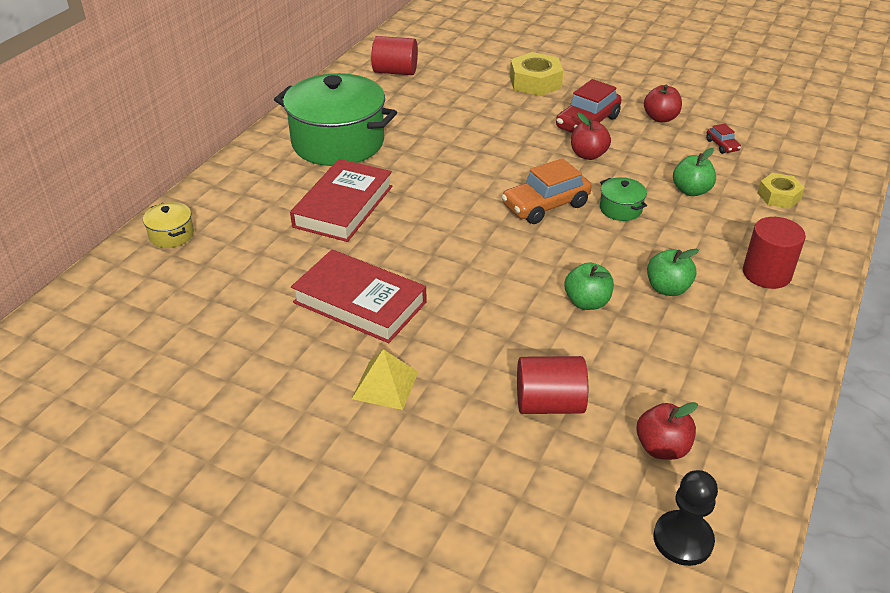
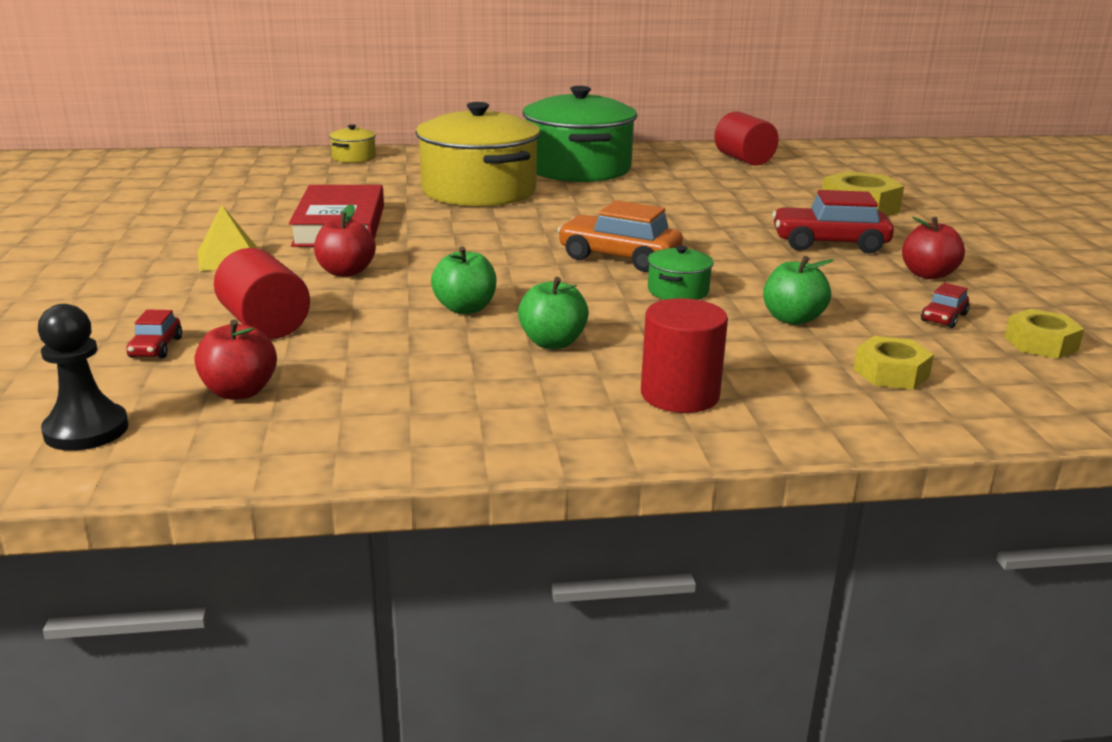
camera: 55 degrees right, 15 degrees down
red book [290,159,392,242] -> yellow pot [415,102,540,207]
red apple [571,113,611,160] -> red apple moved to [314,204,376,277]
none -> red car [126,310,182,358]
none -> yellow nut [1005,309,1084,359]

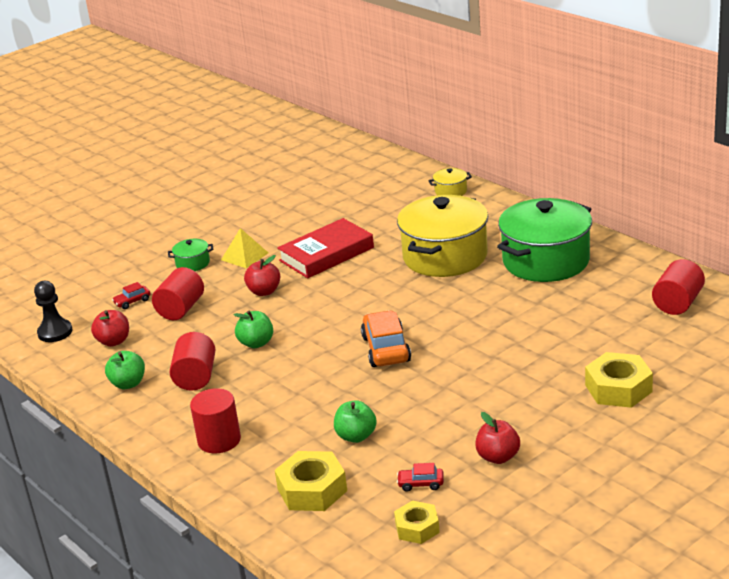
camera: 60 degrees right, 5 degrees up
green apple [518,277,589,349] -> green apple moved to [105,351,145,389]
green pot [647,246,714,300] -> green pot moved to [168,239,213,271]
red car [772,190,894,254] -> none
yellow nut [853,336,934,390] -> yellow nut [275,451,347,511], size x1.58
none -> red cylinder [170,332,215,391]

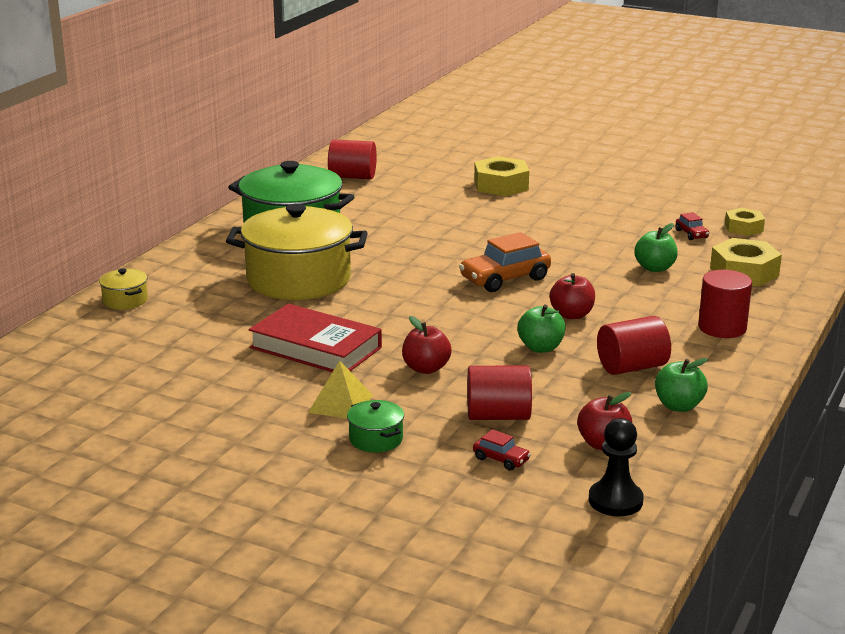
camera: 115 degrees left, 5 degrees down
red apple [475,412,520,464] -> red apple moved to [549,273,595,319]

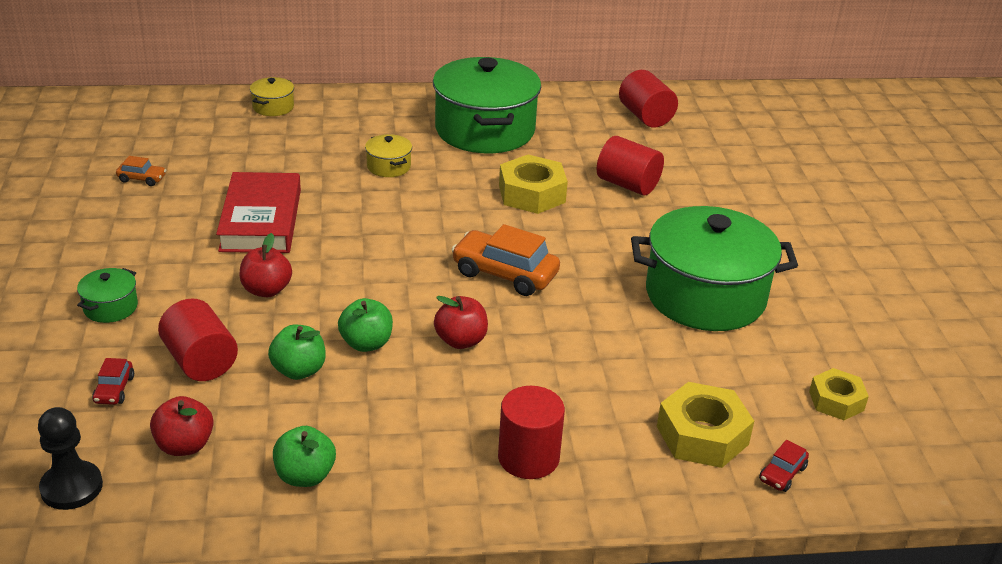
camera: 55 degrees right, 10 degrees up
yellow pot [226,204,368,300] -> yellow pot [365,134,412,177], size x0.42
yellow pyramid [308,360,373,418] -> none
yellow nut [474,156,529,196] -> yellow nut moved to [499,155,568,214]
red cylinder [597,316,671,375] -> red cylinder moved to [597,136,664,195]
green apple [634,223,678,272] -> green apple moved to [268,325,326,380]
red car [676,212,709,240] -> red car moved to [759,440,809,492]
none -> orange car [116,156,166,186]
none -> green pot [631,206,798,331]

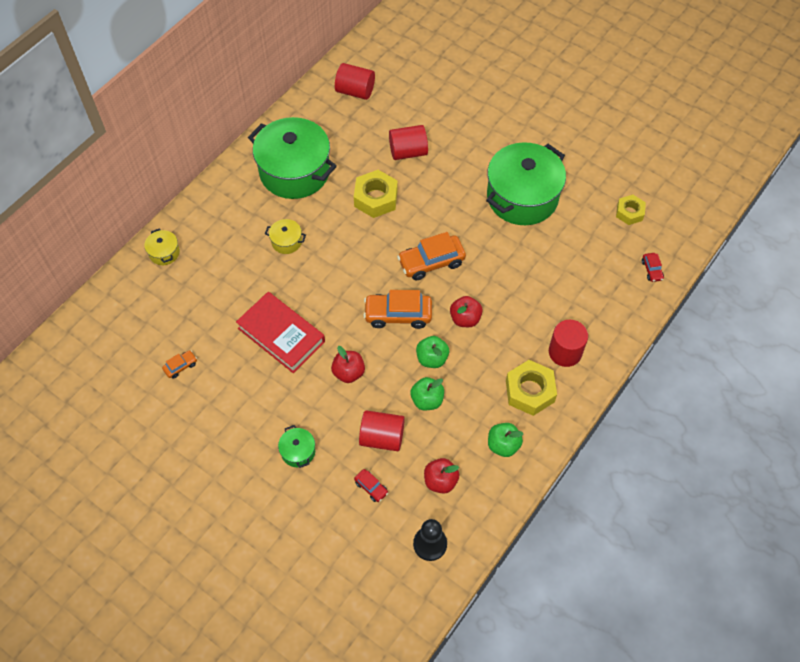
camera: 45 degrees left, 25 degrees up
yellow nut [657,382,754,468] -> yellow nut moved to [506,360,557,416]
none -> orange car [363,290,432,329]

